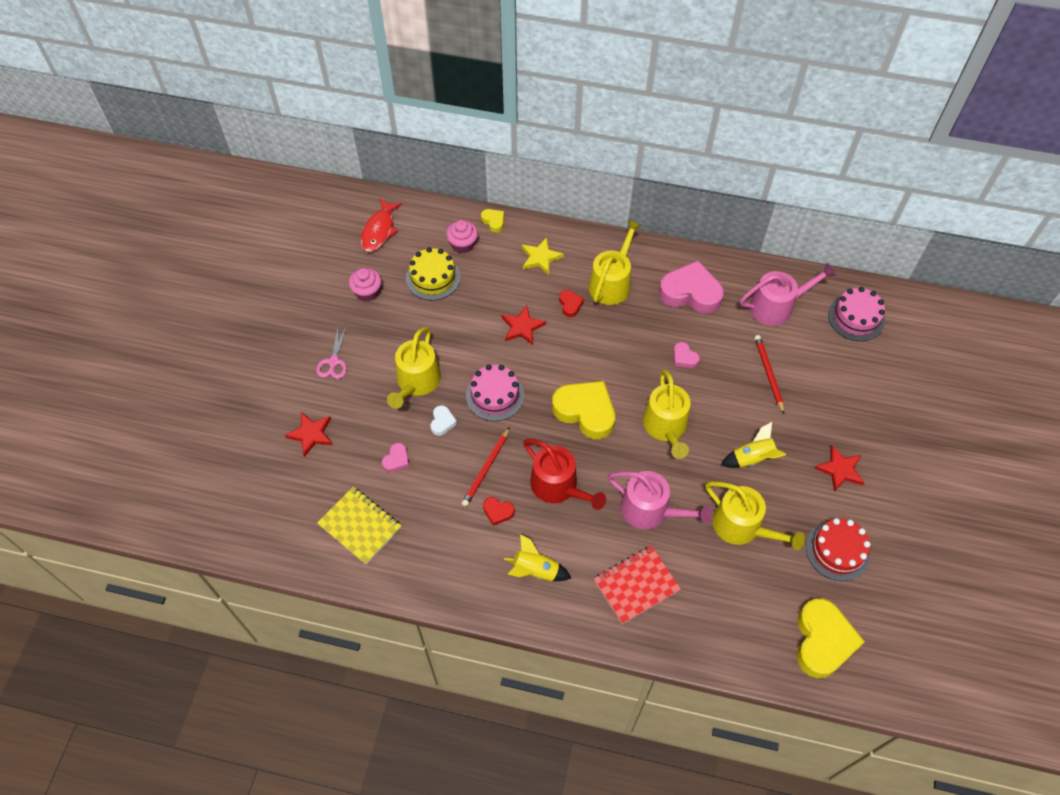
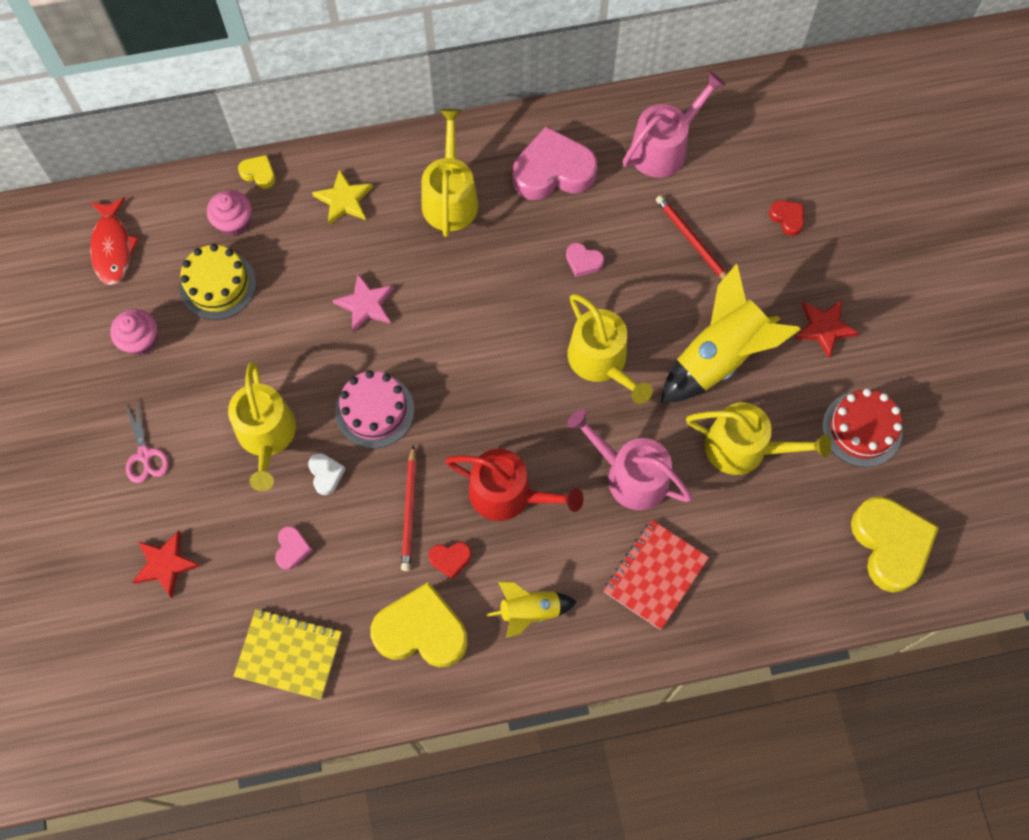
camera: 25 degrees left, 10 degrees up
red star [502,305,546,345] -> pink star [332,274,394,333]
yellow heart [552,381,615,439] -> yellow heart moved to [370,582,468,667]
red heart [559,290,584,317] -> red heart moved to [769,200,804,236]
pink watering can [608,471,712,529] -> pink watering can turned 150 degrees counterclockwise [567,409,693,510]
yellow rocket [721,422,786,468] -> yellow rocket [661,263,801,403], size x1.79
pink cake [828,287,885,341] -> none

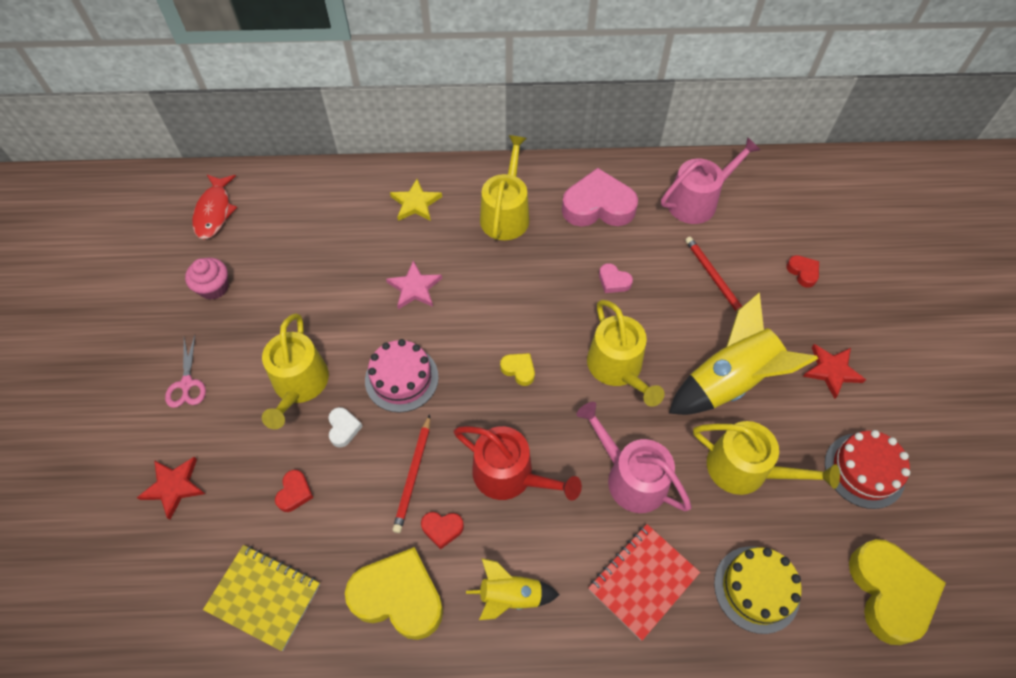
camera: 10 degrees right, 10 degrees down
yellow cake [179,244,256,320] -> yellow cake moved to [714,546,802,634]
pink cupcake [207,190,252,236] -> none
yellow heart [238,155,276,189] -> yellow heart moved to [500,353,535,386]
pink heart [275,526,313,570] -> red heart [275,470,313,512]

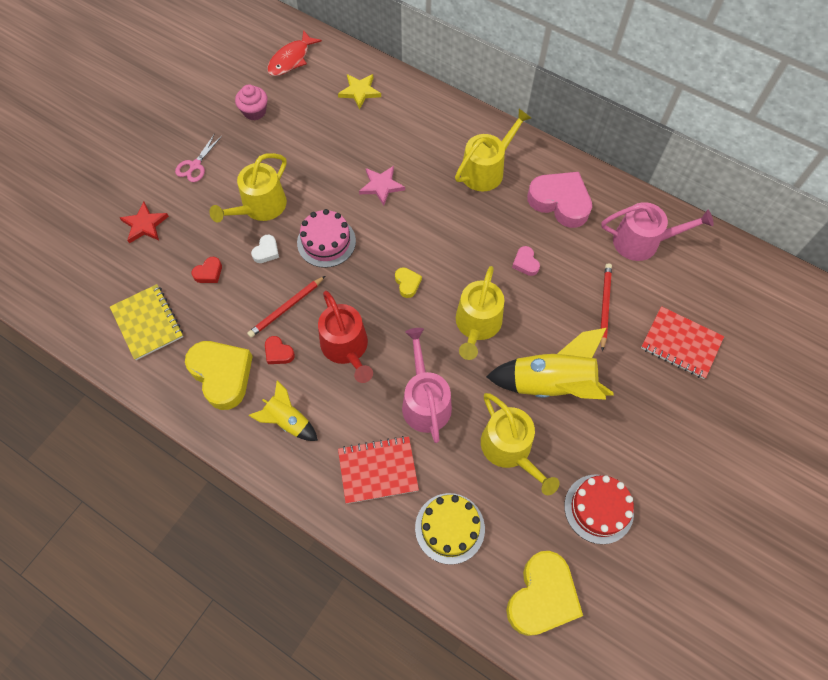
camera: 35 degrees right, 5 degrees up
yellow star [390,179,442,221] -> yellow star moved to [338,74,381,109]
red heart [786,255,819,288] -> red notebook [641,306,724,379]
red star [803,344,866,399] -> none

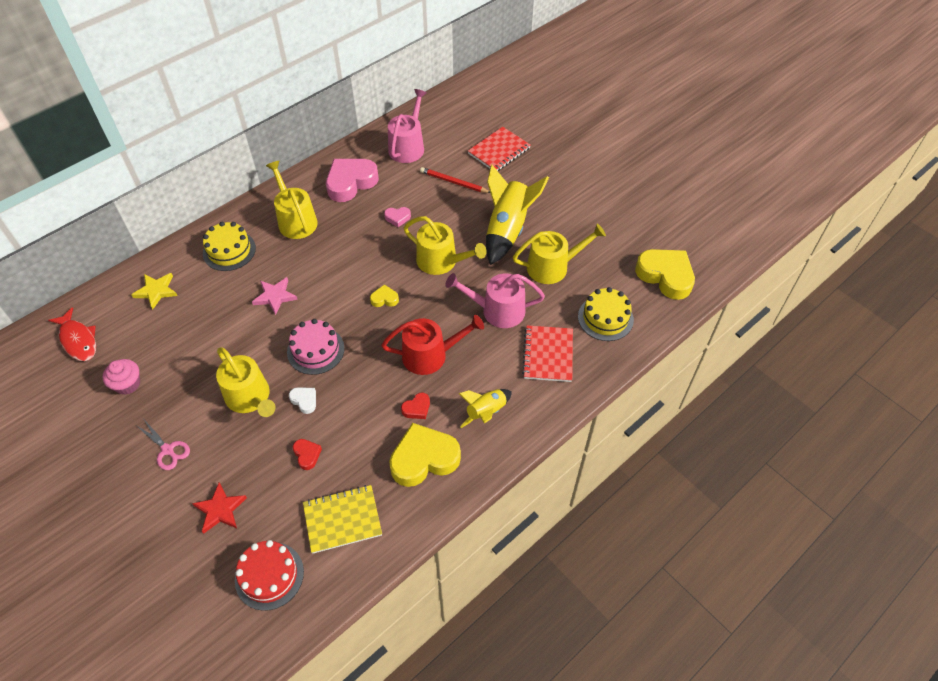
camera: 75 degrees left, 10 degrees down
red pencil [247,276,325,338] -> none
red cake [564,474,634,544] -> red cake moved to [235,540,304,611]
none -> yellow cake [203,222,256,271]

